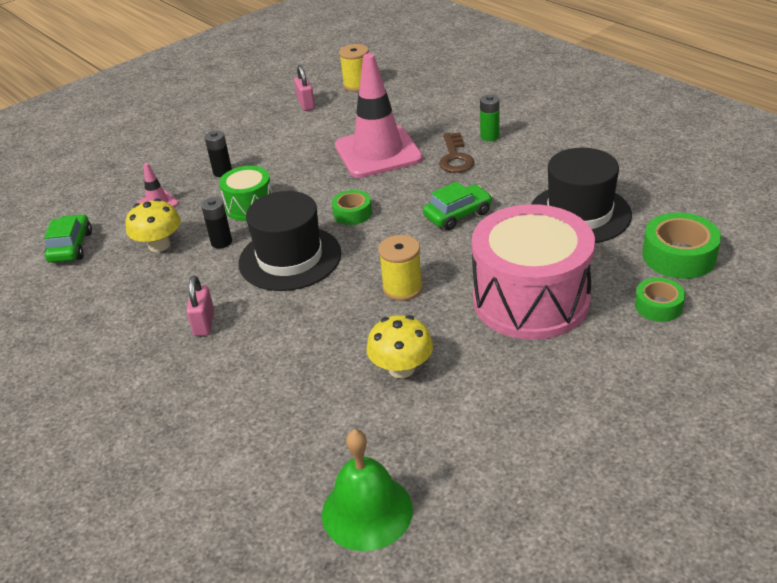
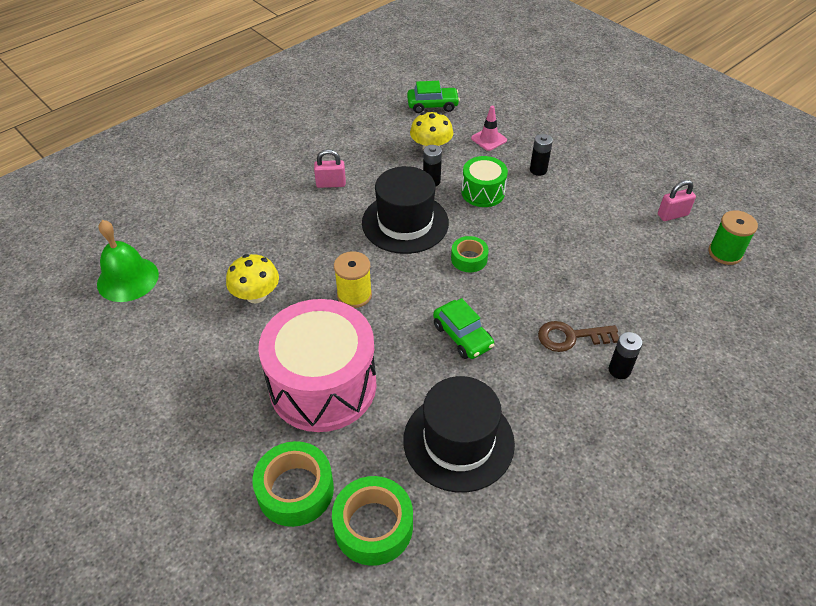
camera: 85 degrees right, 10 degrees up
pink traffic cone [335,53,423,178] -> none
yellow spool [339,44,369,92] -> green spool [709,210,758,265]
green battery [480,95,500,141] -> black battery [609,332,643,379]
green tape [635,278,685,322] -> green tape [253,441,334,527], size x1.64

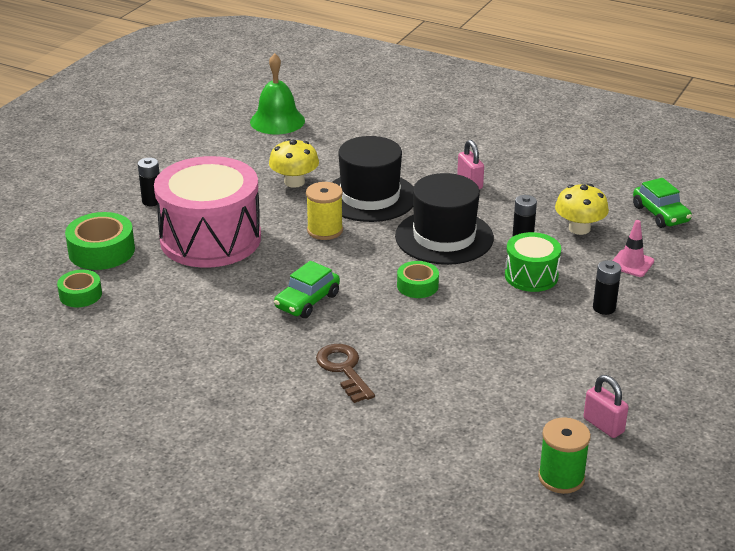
camera: 70 degrees right, 15 degrees down
green tape [332,476,413,566] -> green tape [57,270,102,307], size x0.61
black hat [404,376,515,493] -> black hat moved to [332,136,413,222]
black battery [609,332,643,379] -> black battery moved to [138,158,159,206]

